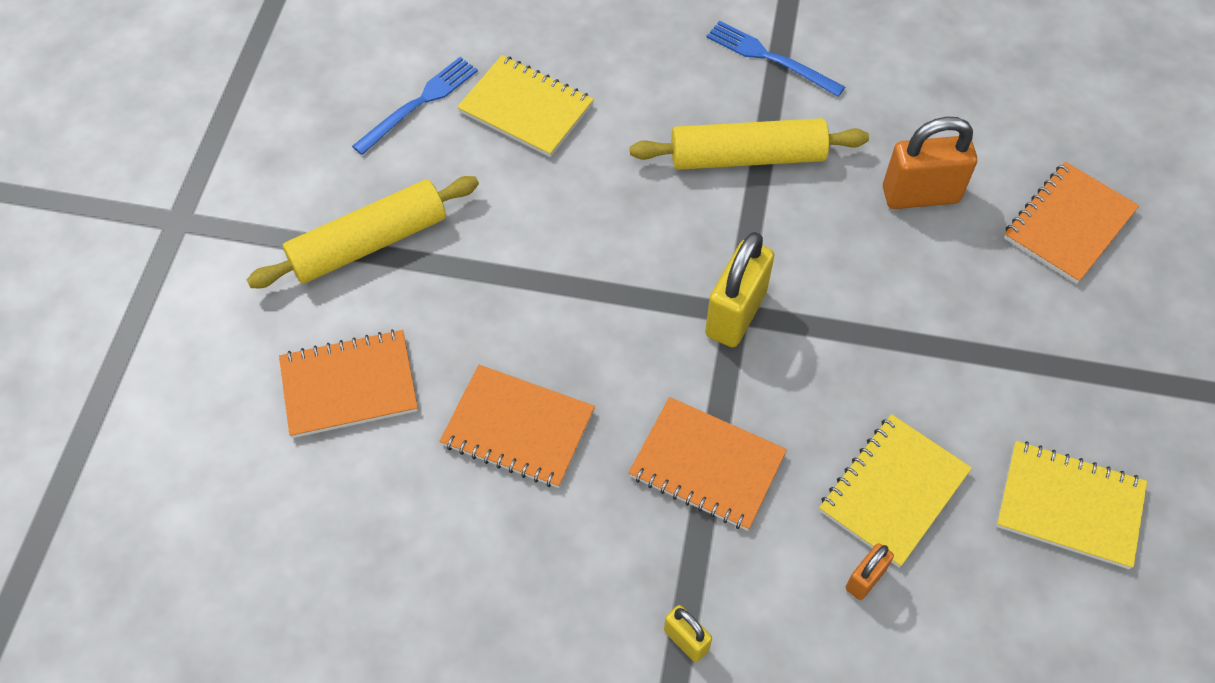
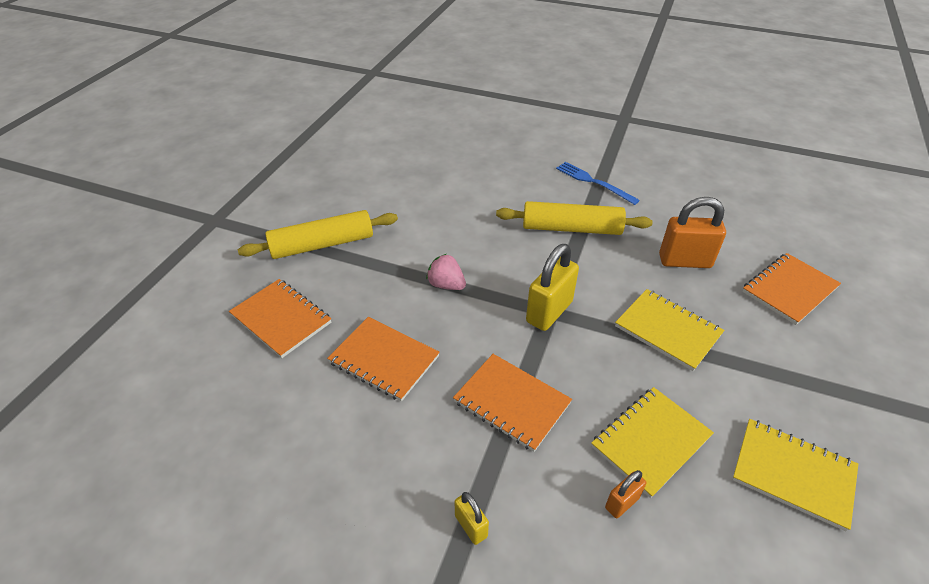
camera: 10 degrees right, 15 degrees down
orange notebook [279,329,418,438] -> orange notebook turned 45 degrees clockwise [229,279,331,358]
blue fork [352,57,478,155] -> none
yellow notebook [457,55,594,157] -> yellow notebook moved to [615,289,724,371]
none -> pink strawberry [426,254,466,290]

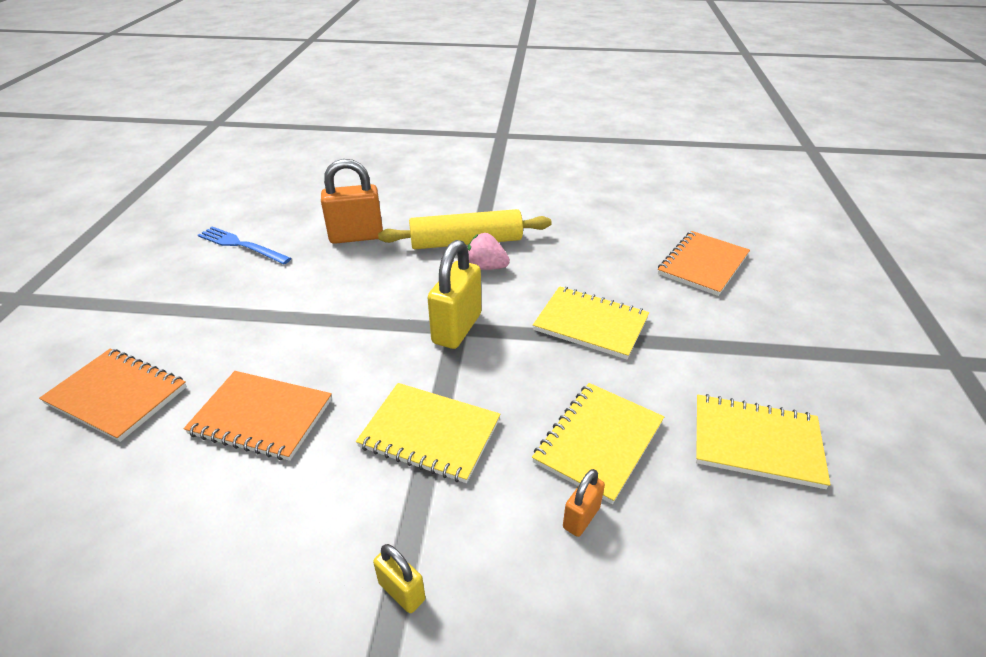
camera: 15 degrees left, 5 degrees down
yellow rolling pin [238,210,398,259] -> none
pink strawberry [426,254,466,290] -> pink strawberry moved to [468,233,510,270]
orange notebook [453,354,572,452] -> yellow notebook [356,383,500,483]
blue fork [556,162,640,205] -> blue fork moved to [198,226,291,264]
orange padlock [659,197,726,268] -> orange padlock moved to [321,159,383,244]

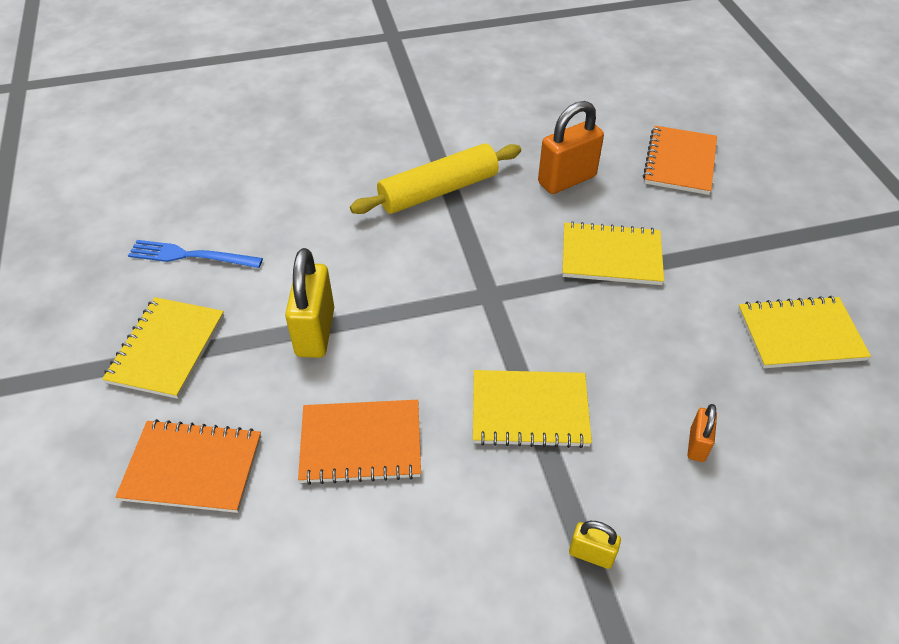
camera: 20 degrees left, 10 degrees up
orange padlock [321,159,383,244] -> orange padlock moved to [538,101,604,194]
yellow padlock [428,240,481,349] -> yellow padlock moved to [285,248,334,358]
pink strawberry [468,233,510,270] -> none
yellow notebook [532,383,664,504] -> yellow notebook moved to [102,297,224,399]

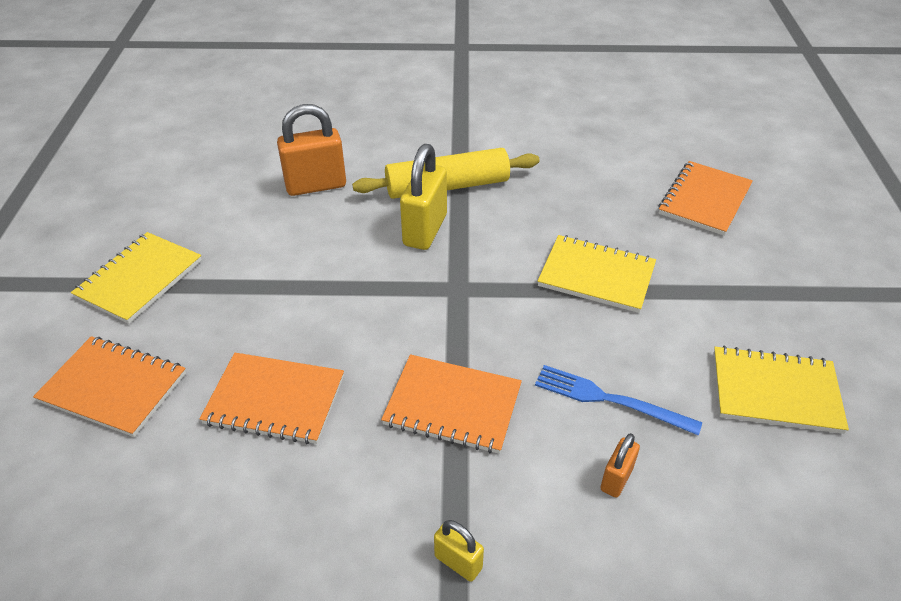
camera: 15 degrees right, 5 degrees down
blue fork [128,240,263,268] -> blue fork moved to [535,365,702,436]
yellow padlock [285,248,334,358] -> yellow padlock moved to [400,144,447,250]
yellow notebook [473,370,592,448] -> orange notebook [381,354,522,454]
orange padlock [538,101,604,194] -> orange padlock moved to [277,104,346,196]

